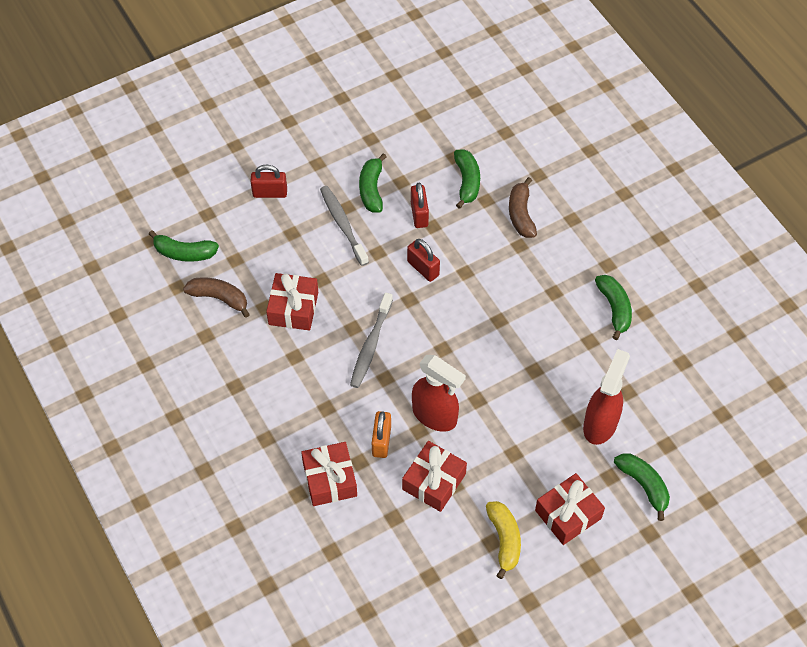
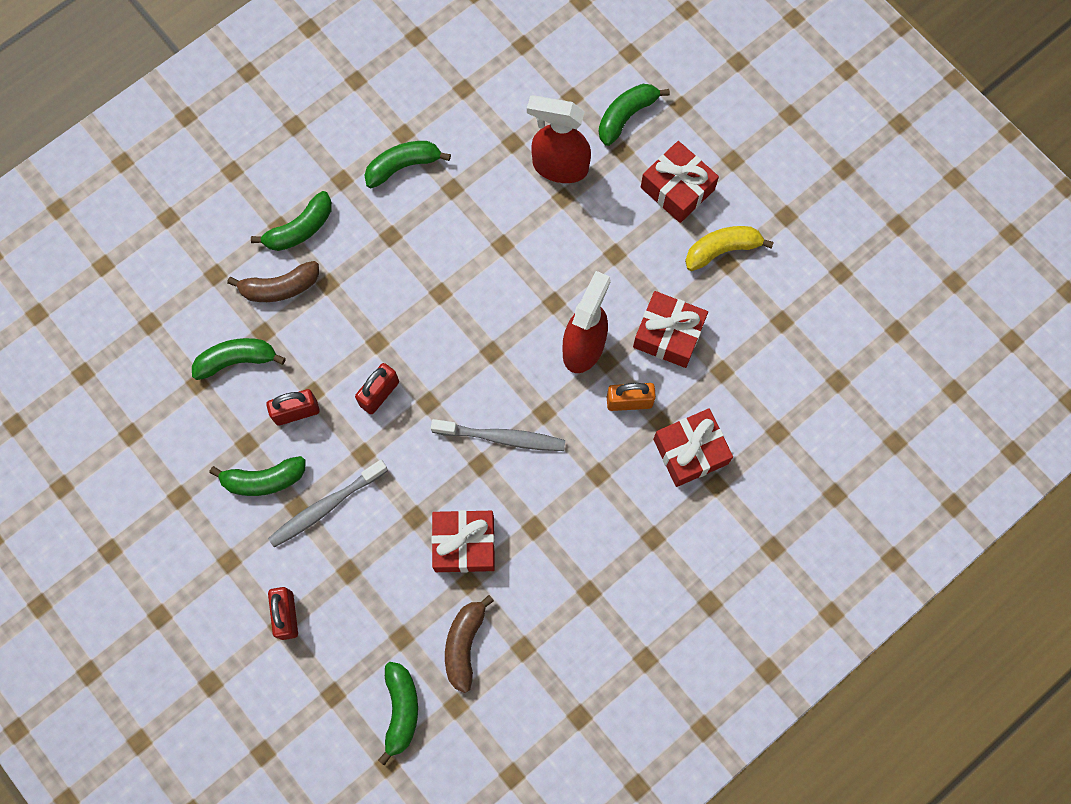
camera: 100 degrees left, 15 degrees up
none -> green banana [251,191,332,251]

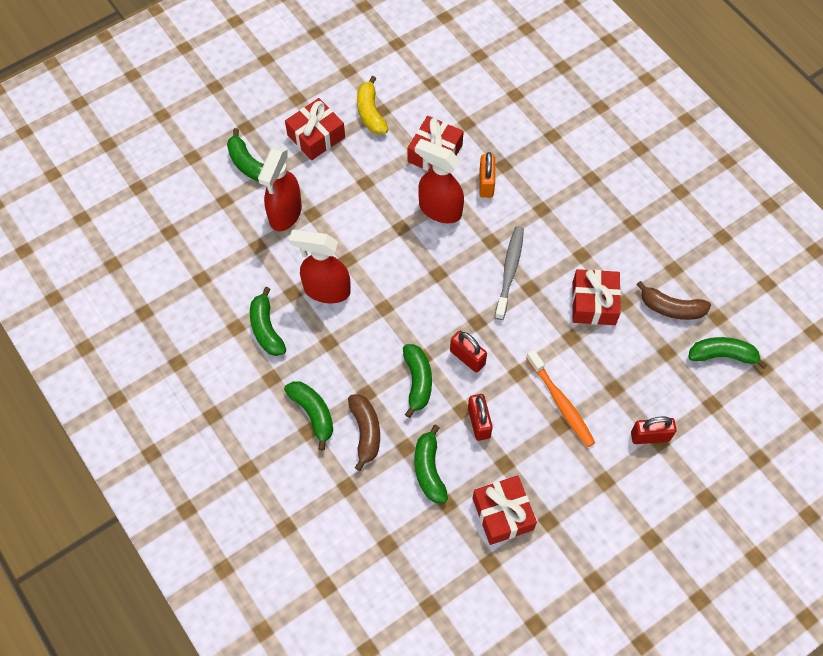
camera: 85 degrees left, 10 degrees down
green banana [209,456,306,496] -> green banana moved to [403,344,432,418]
grey toothbrush [268,460,388,548] -> orange toothbrush [526,349,595,447]
red gift [653,409,733,487] -> red gift moved to [473,475,537,545]
none -> red spray bottle [289,230,351,303]

